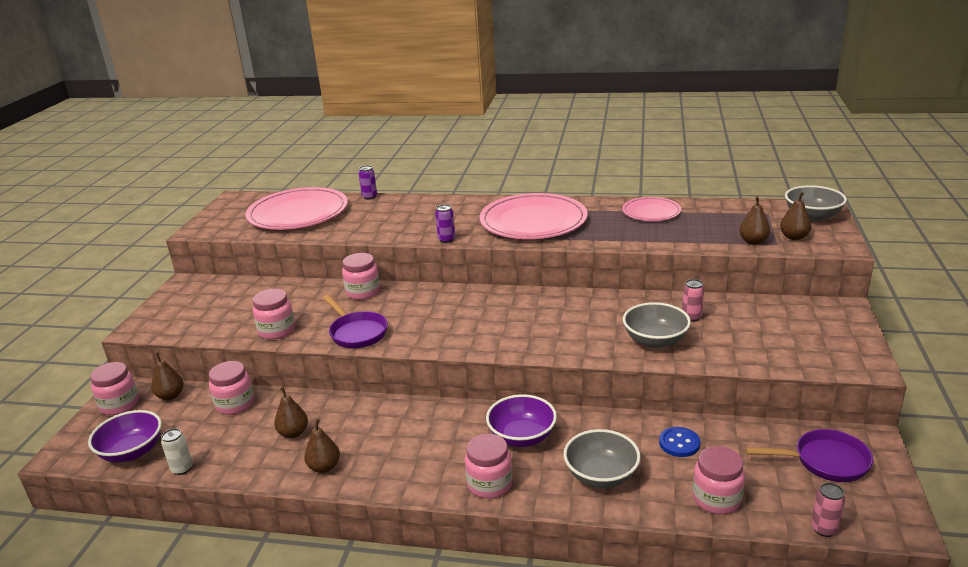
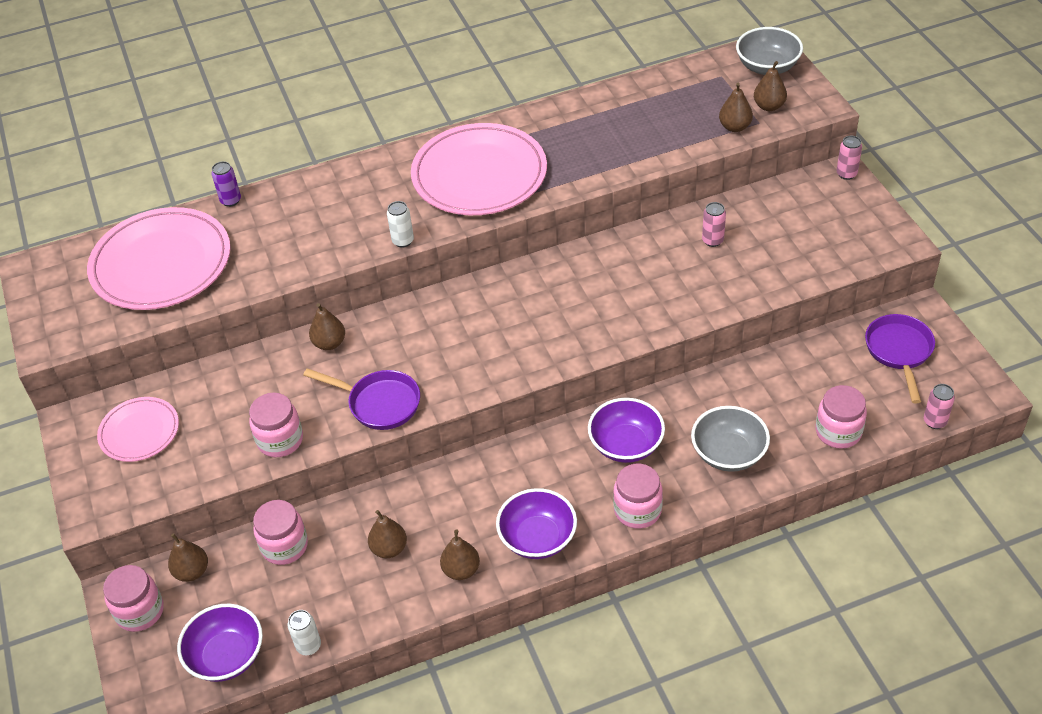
camera: 30 degrees left, 20 degrees up
pink jar [342,253,380,300] -> brown pear [309,303,345,350]
purple can [435,204,455,243] -> white can [387,201,414,248]
pink plate [622,197,681,221] -> pink plate moved to [97,397,179,462]
grey bowl [623,302,691,348] -> none
blue button [659,427,700,457] -> none
purple pan [745,429,873,482] -> purple pan turned 60 degrees counterclockwise [865,314,935,403]
none -> purple bowl [496,488,577,559]
none -> pink can [836,136,862,180]

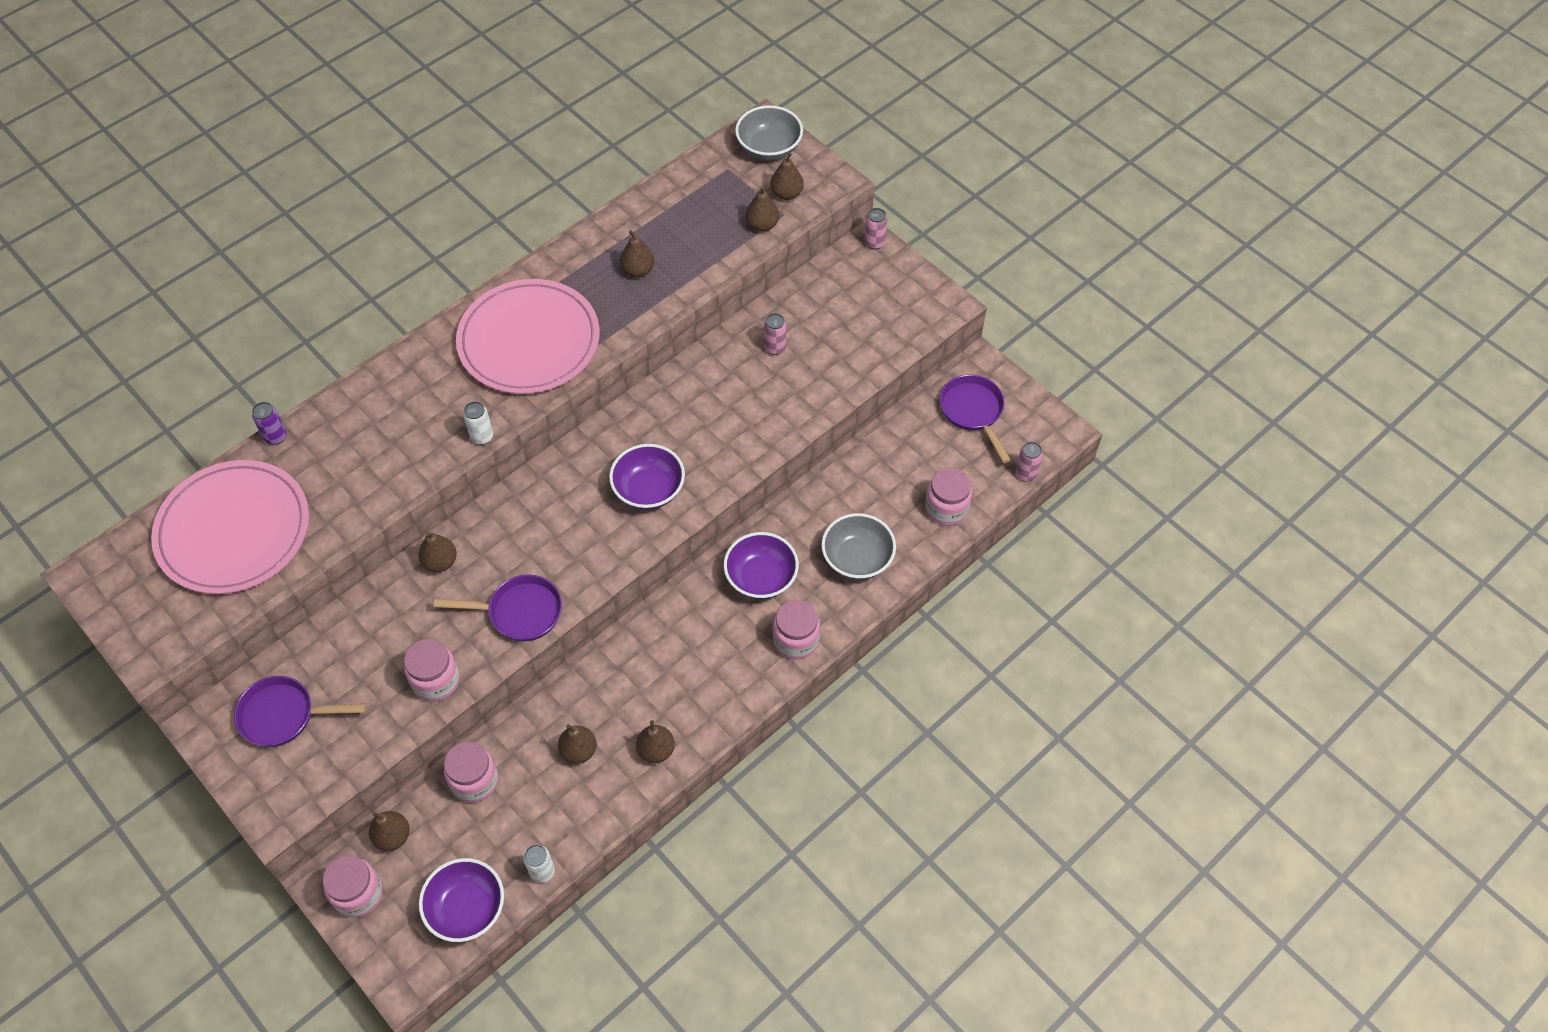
camera: 25 degrees left, 10 degrees up
pink plate [97,397,179,462] -> purple pan [234,676,367,747]
purple bowl [496,488,577,559] -> purple bowl moved to [609,444,685,510]
none -> brown pear [620,230,655,277]

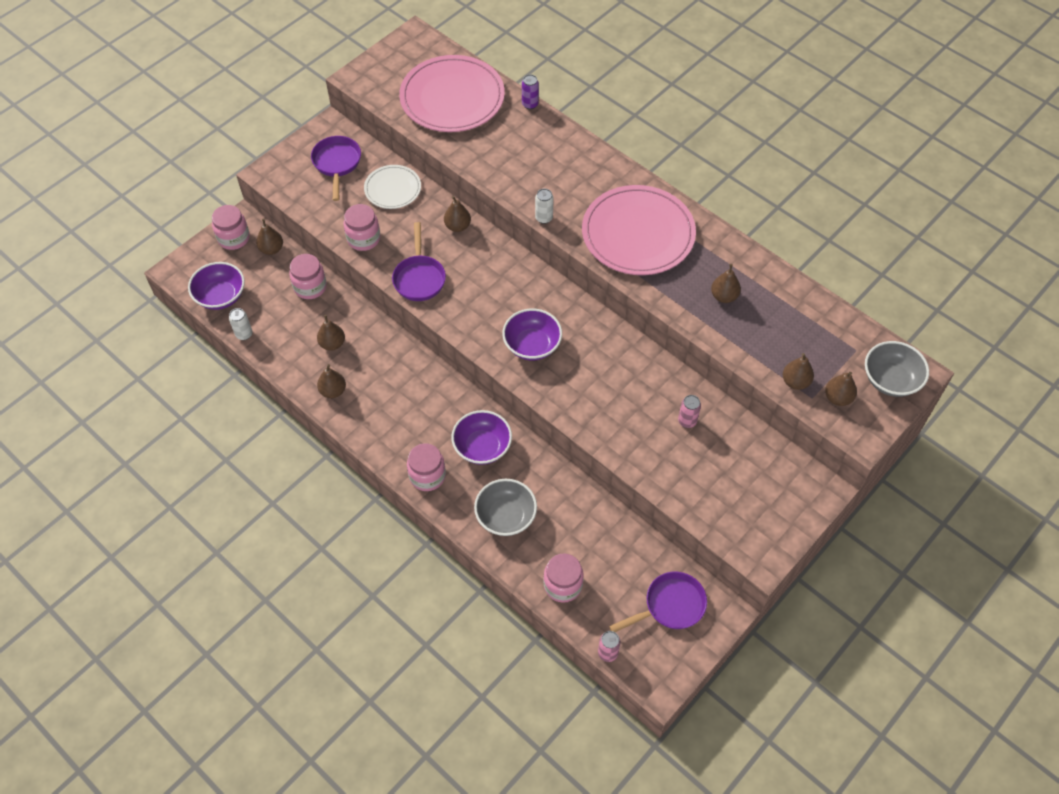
camera: 85 degrees right, 0 degrees up
pink can [864,208,887,250] -> none
none -> white plate [364,165,421,209]

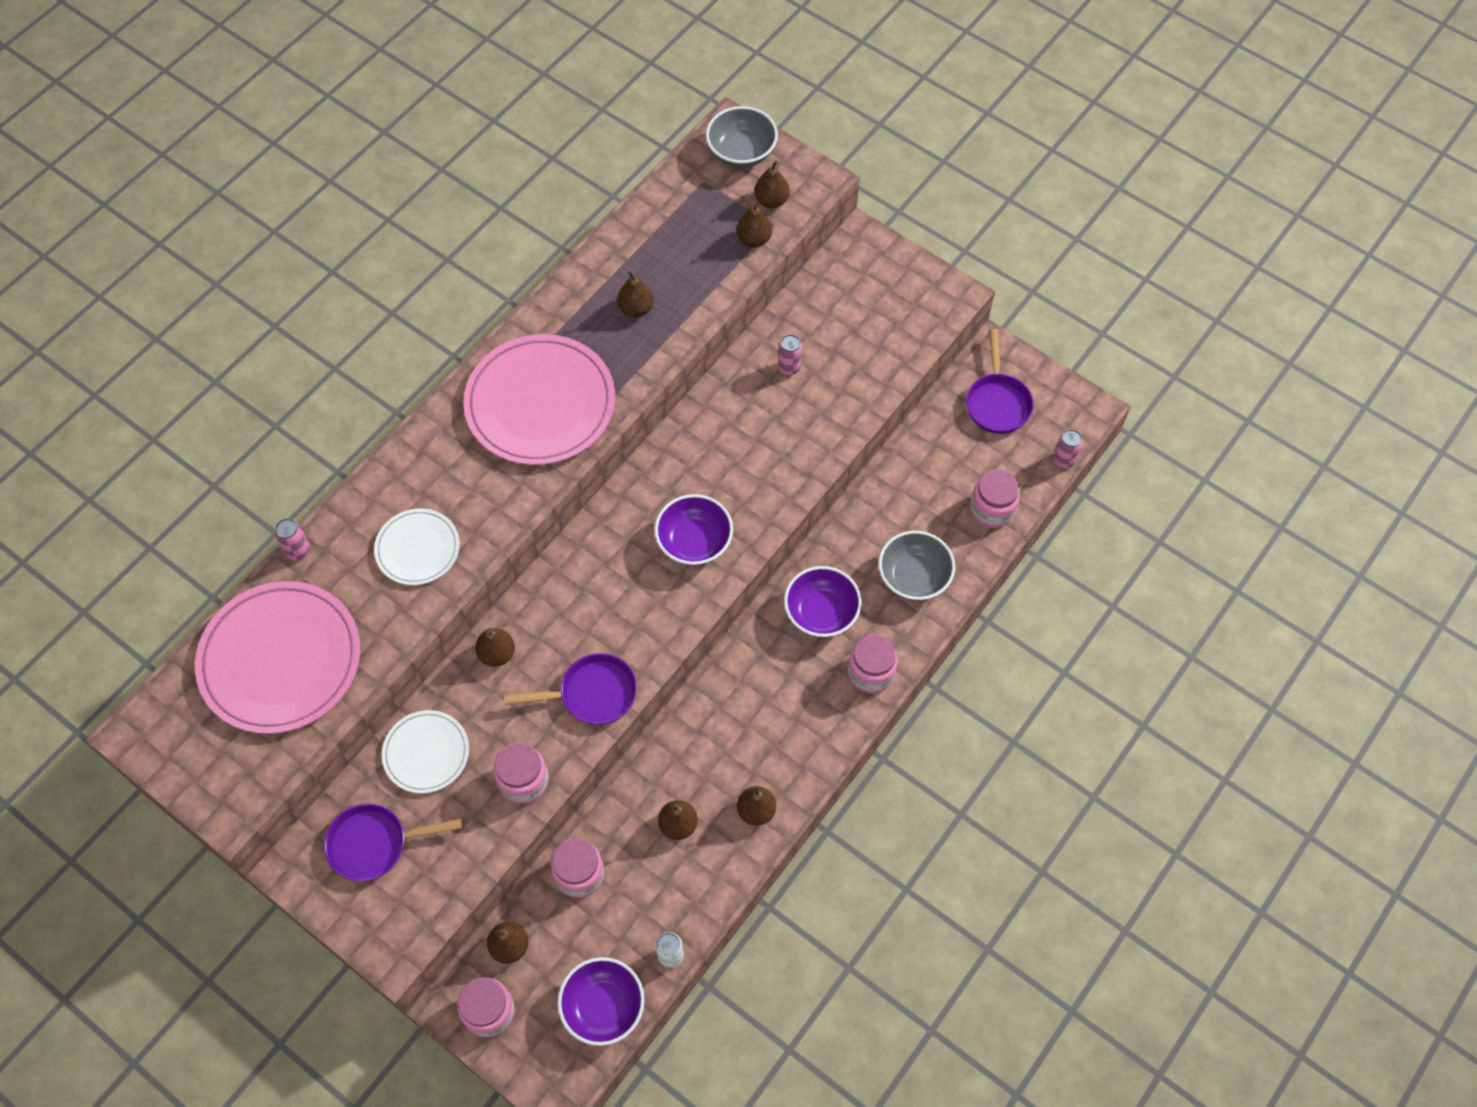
camera: 95 degrees left, 5 degrees up
purple can [522,74,539,110] -> pink can [275,518,310,560]
white can [535,189,554,224] -> none
purple pan [609,572,707,632] -> purple pan turned 150 degrees counterclockwise [966,329,1033,434]
none -> white plate [374,508,460,585]

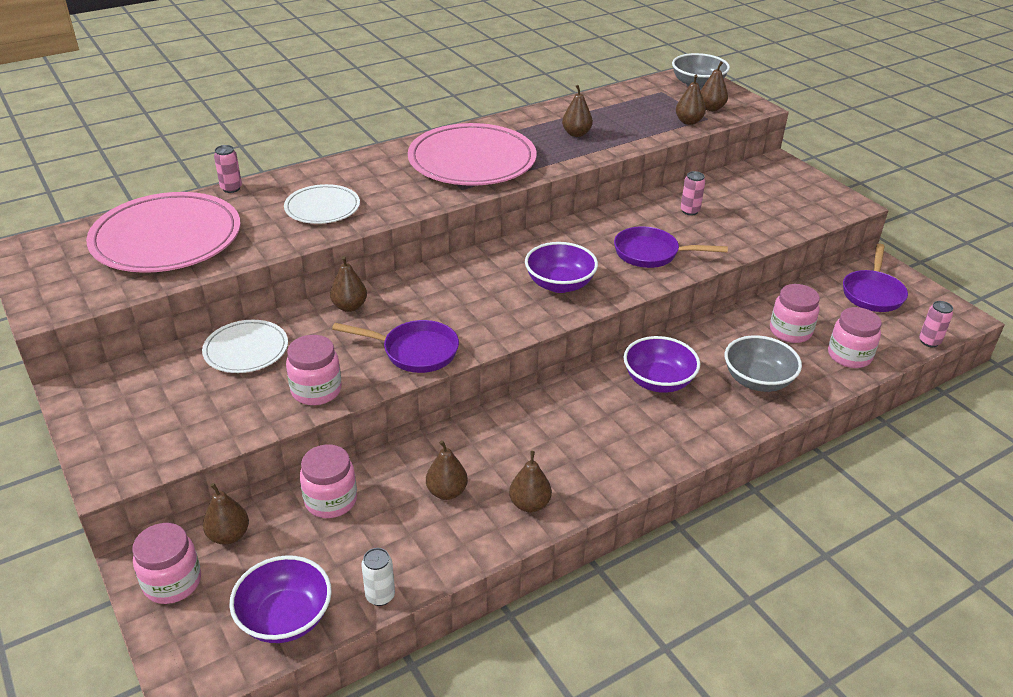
camera: 20 degrees right, 25 degrees down
purple pan [324,803,462,881] -> purple pan moved to [614,226,728,268]
pink jar [848,634,898,693] -> pink jar moved to [770,284,820,343]

